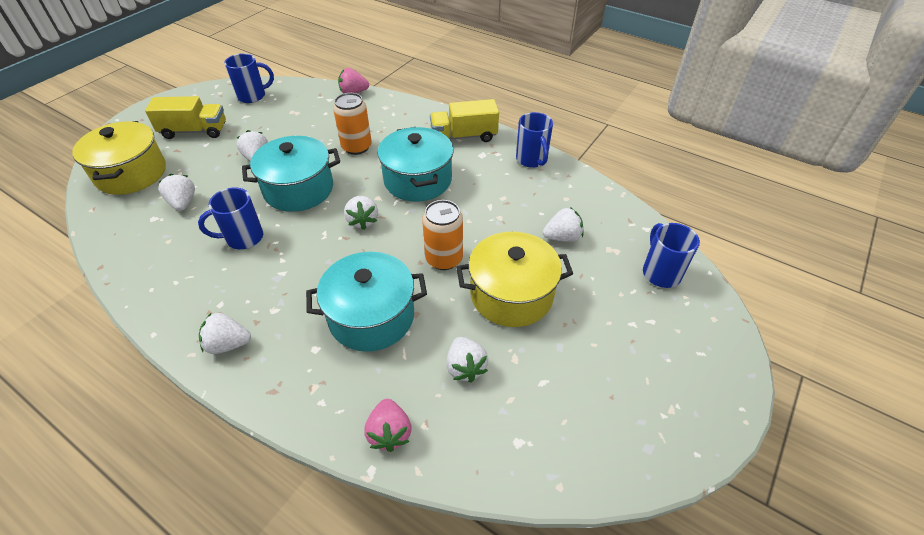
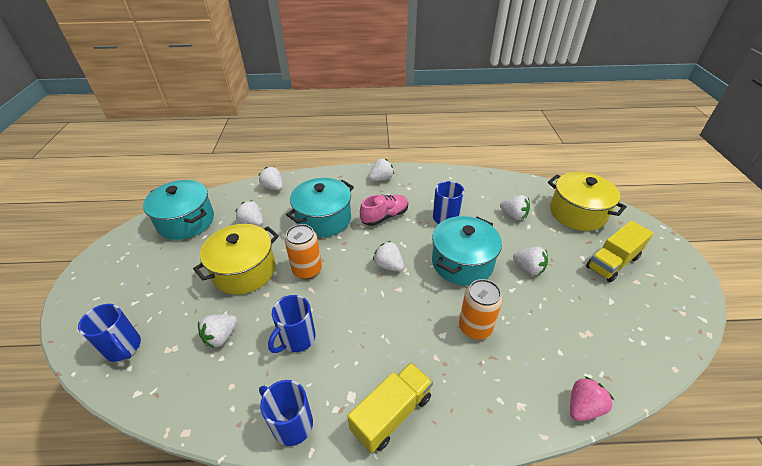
camera: 145 degrees right, 5 degrees down
blue mug [224,53,274,103] -> blue mug moved to [268,295,316,353]
pink strawberry [364,399,412,452] -> white strawberry [259,167,283,191]
turquoise pot [377,127,454,202] -> turquoise pot moved to [143,180,214,240]
none -> pink shoe [360,195,408,226]

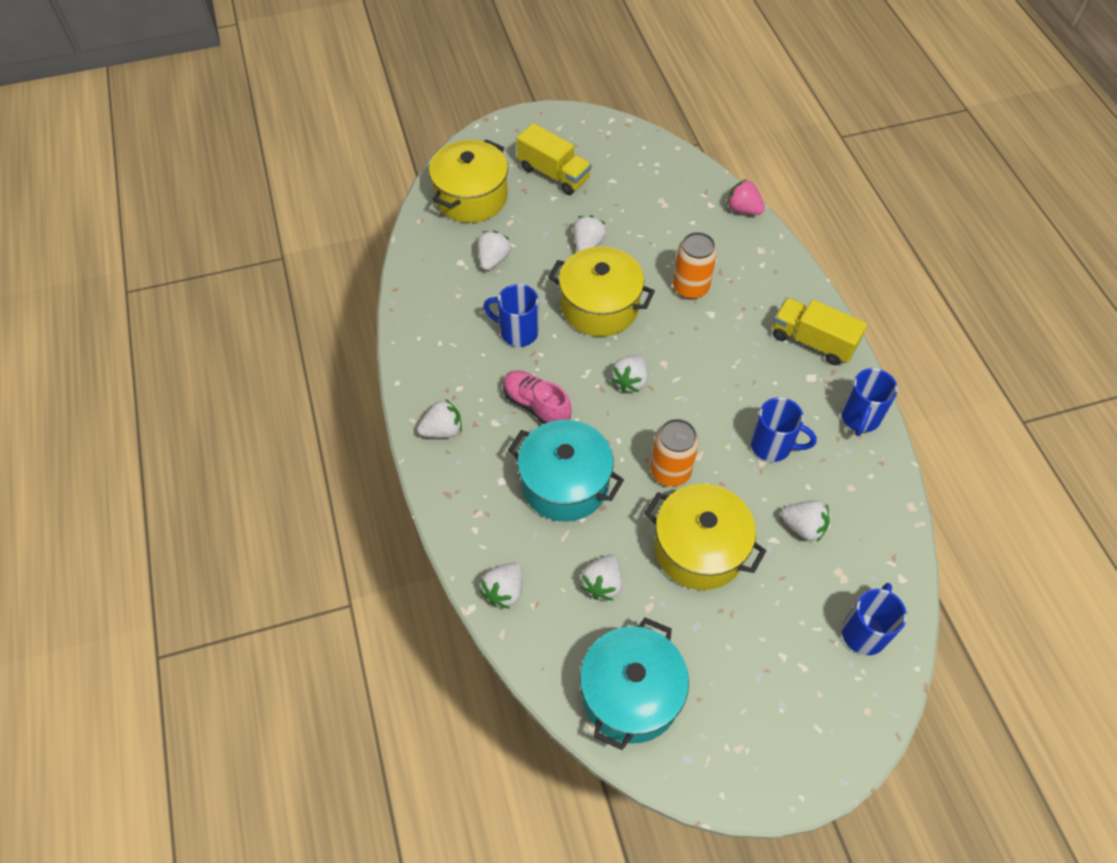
camera: 105 degrees left, 15 degrees up
white strawberry [369,158,394,181] -> white strawberry turned 120 degrees clockwise [417,399,462,438]
turquoise pot [432,216,502,286] -> yellow pot [548,246,655,337]

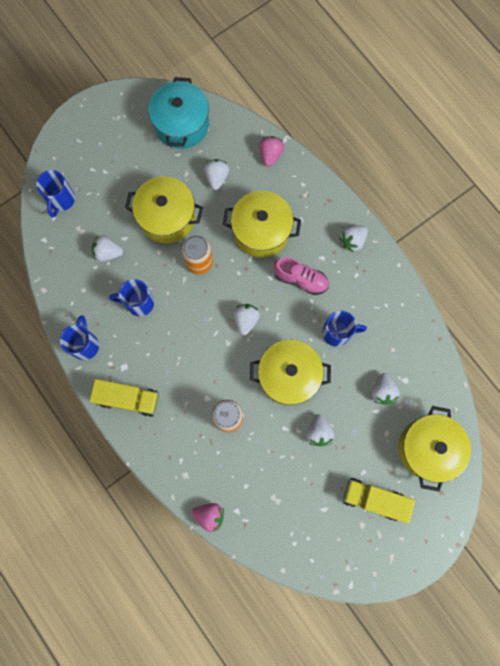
camera: 160 degrees right, 20 degrees up
white strawberry [480,562,523,609] -> pink strawberry [259,136,284,167]
turquoise pot [508,420,624,521] -> yellow pot [223,191,301,258]

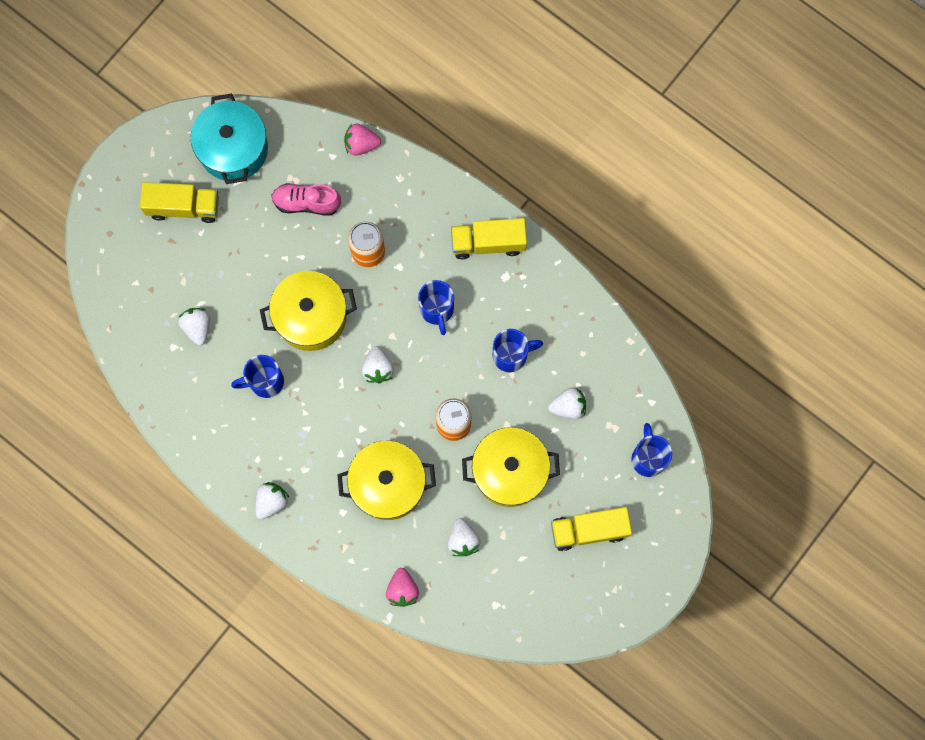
camera: 165 degrees right, 0 degrees up
blue mug [60,315,99,360] -> blue mug moved to [418,280,454,335]
turquoise pot [148,77,209,149] -> turquoise pot moved to [191,93,268,184]
pink shoe [274,257,329,295] -> pink shoe moved to [271,183,341,216]
white strawberry [307,414,334,446] -> none
yellow pot [398,406,471,492] -> none
none -> yellow truck [551,507,632,551]

